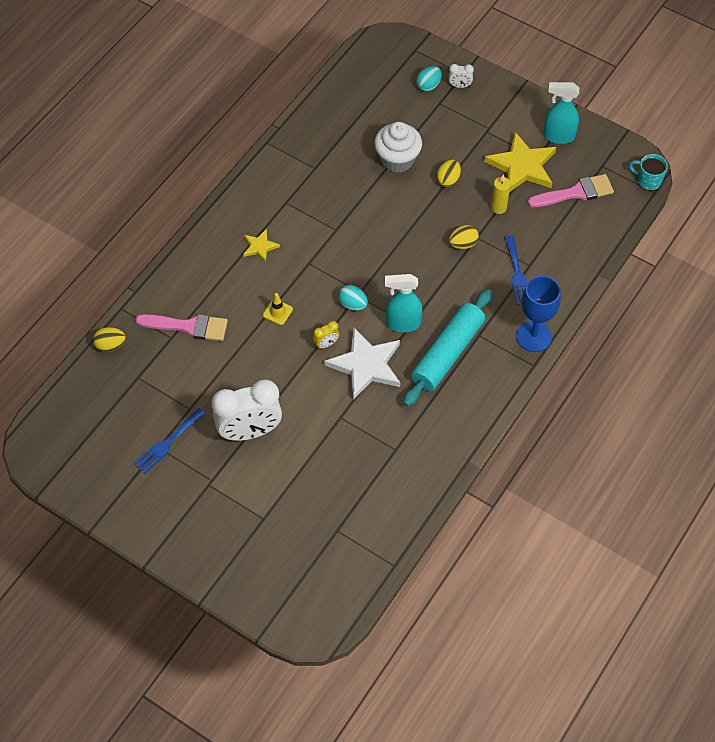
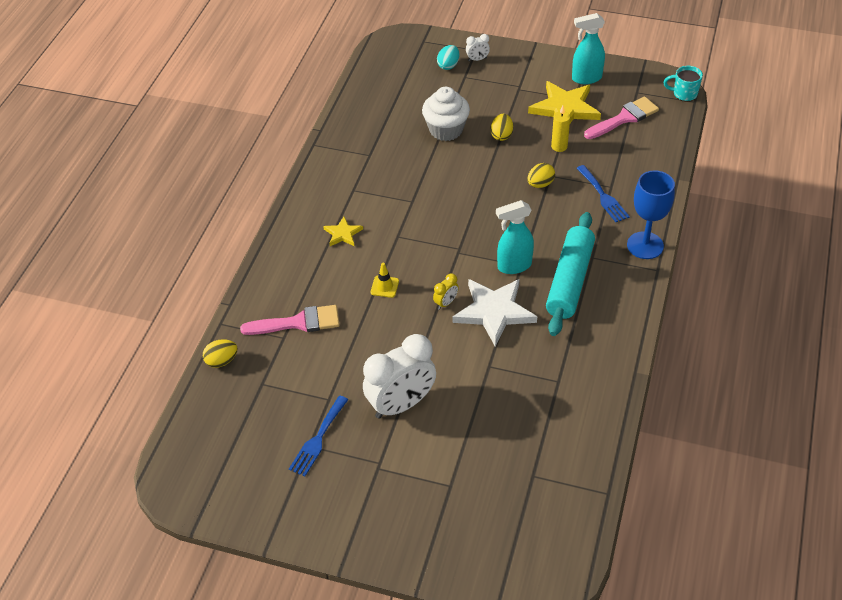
camera: 15 degrees left, 10 degrees down
turquoise egg [338,285,368,311] -> none

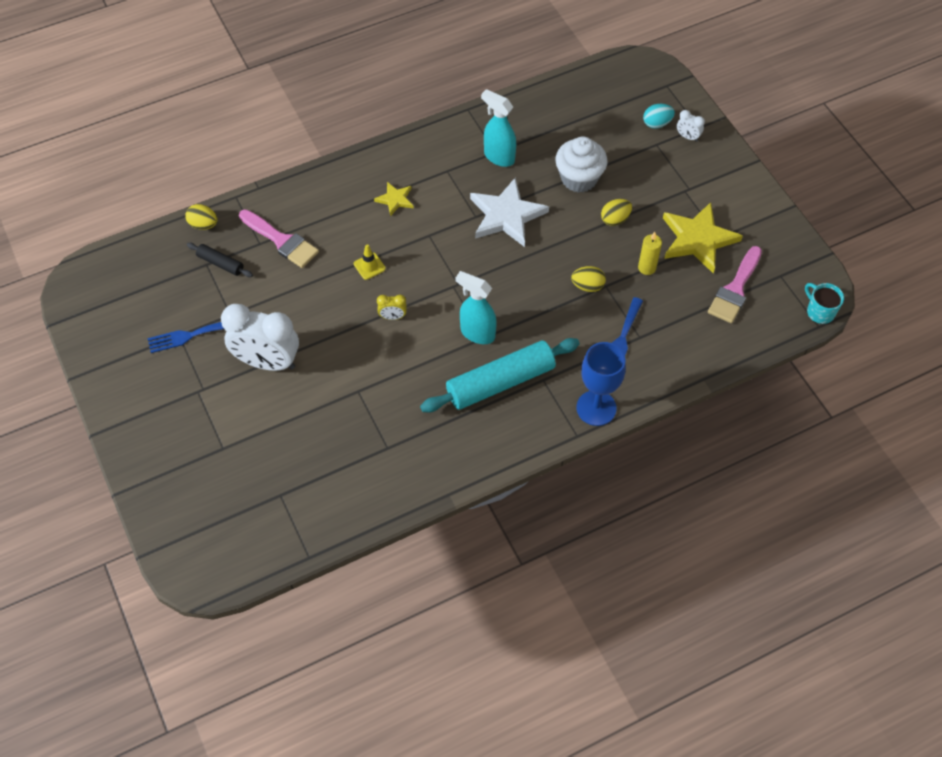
camera: 45 degrees right, 10 degrees up
white star [452,279,537,347] -> white star moved to [470,178,549,247]
turquoise spray bottle [572,13,605,84] -> turquoise spray bottle moved to [481,89,516,167]
pink brush [584,97,659,139] -> pink brush turned 105 degrees clockwise [708,246,762,323]
none -> black rolling pin [187,243,253,277]

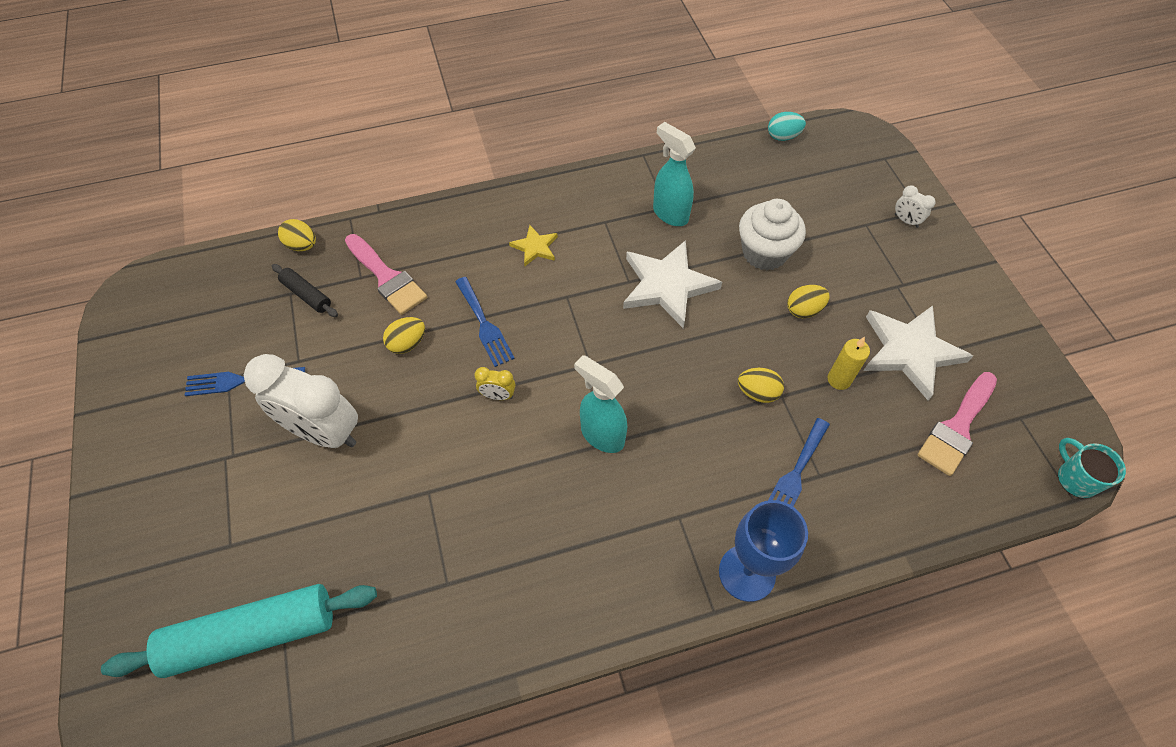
camera: 10 degrees right, 0 degrees up
yellow traffic cone [354,244,386,280] -> blue fork [455,277,515,367]
turquoise rolling pin [420,338,580,412] -> turquoise rolling pin moved to [101,584,377,678]
turquoise egg [643,104,675,129] -> turquoise egg moved to [768,112,806,141]
yellow star [663,202,743,273] -> white star [863,306,973,401]
none -> yellow egg [383,317,425,354]

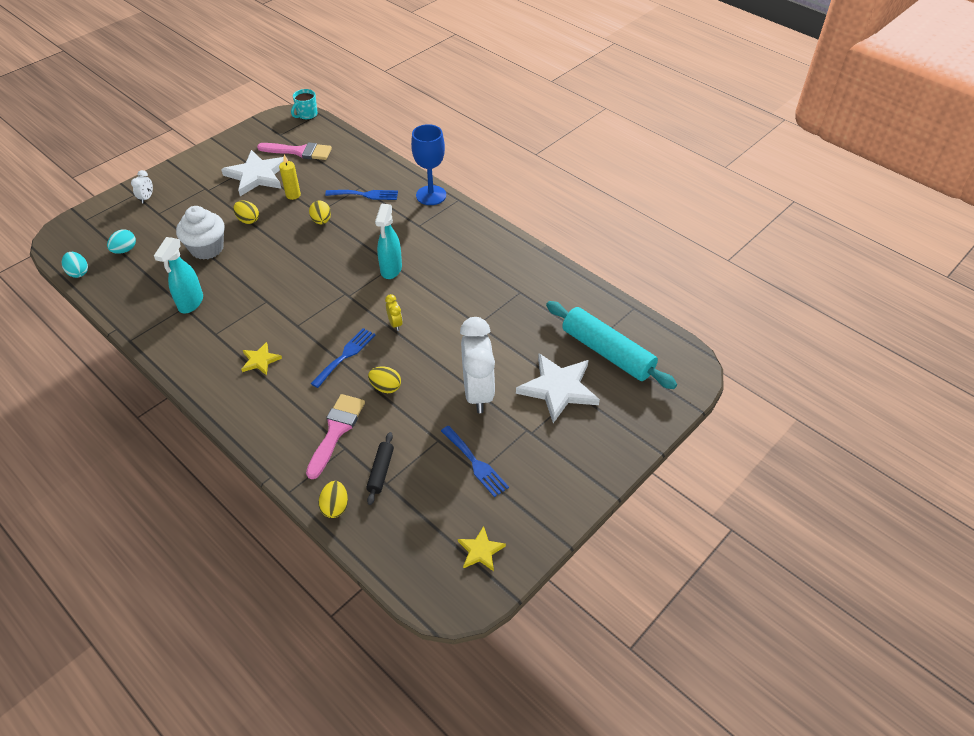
camera: 120 degrees left, 10 degrees down
white star [623,240,722,328] -> white star moved to [516,354,600,423]
none -> turquoise egg [107,229,136,254]
none -> yellow star [458,526,506,571]

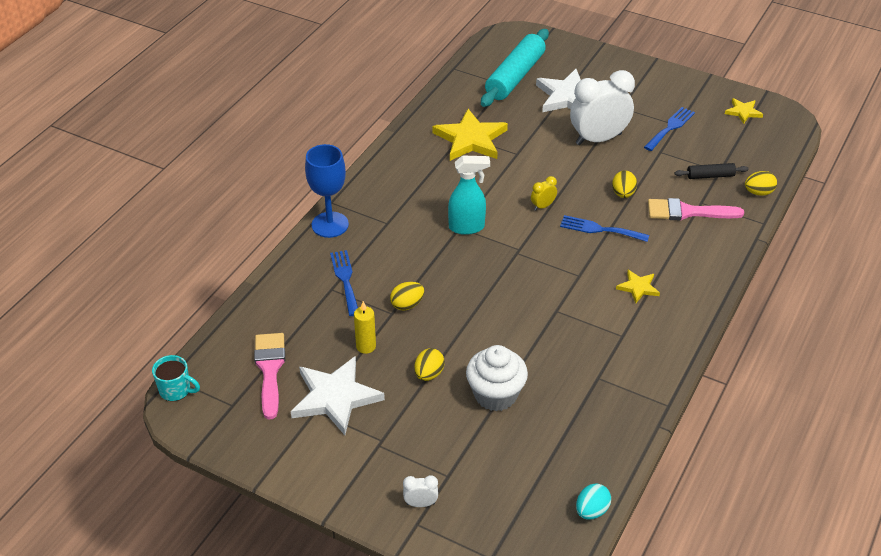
camera: 105 degrees left, 5 degrees down
turquoise egg [107,229,136,254] -> none
turquoise spray bottle [154,237,203,313] -> none
none -> yellow star [432,109,508,161]

